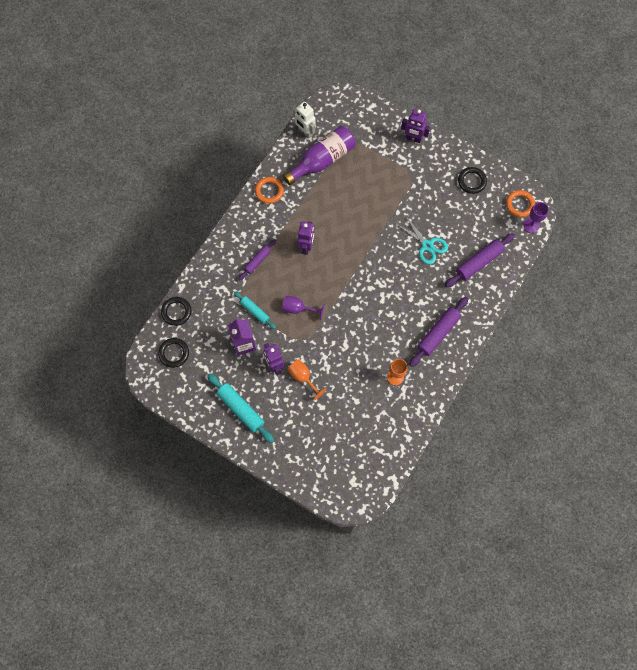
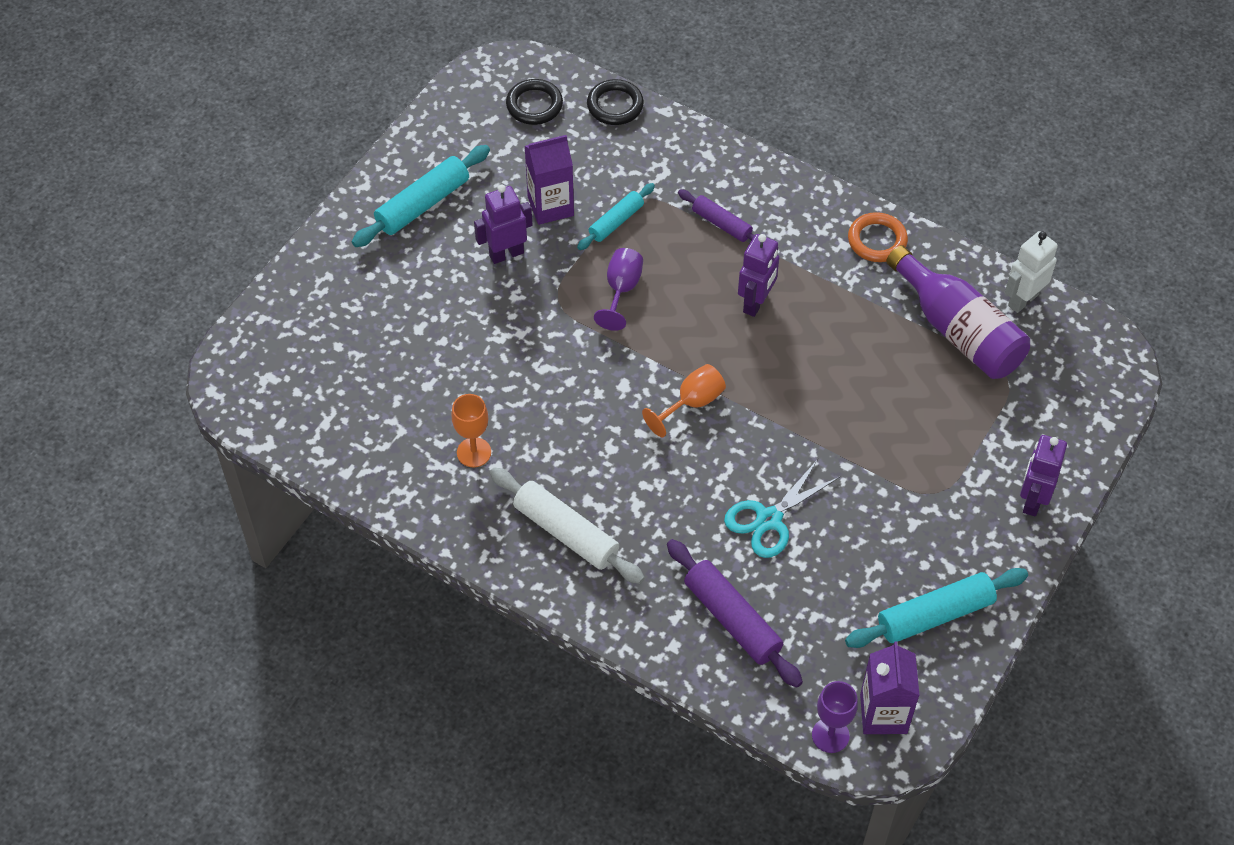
camera: 90 degrees right, 15 degrees down
orange goblet [287,359,327,400] -> orange goblet moved to [642,364,726,437]
purple robot [297,221,314,255] -> purple robot turned 75 degrees counterclockwise [738,234,779,317]
purple rolling pin [409,297,468,367] -> white rolling pin [490,467,645,584]
black ring [458,167,487,194] -> turquoise rolling pin [845,568,1028,648]
orange ring [506,190,535,217] -> purple carton [860,641,920,734]

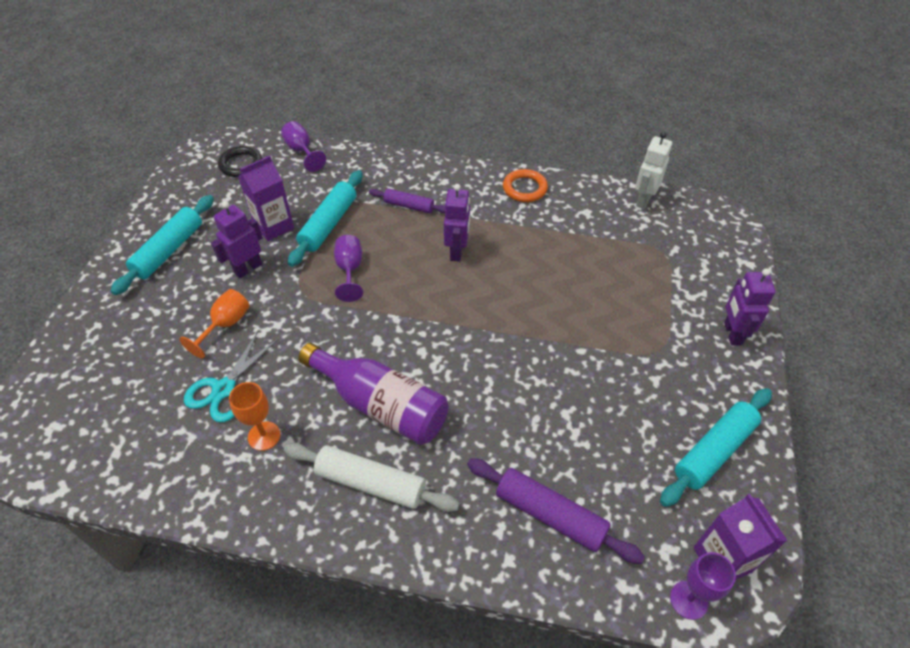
camera: 20 degrees left, 5 degrees down
turquoise rolling pin [577,183,655,250] -> turquoise rolling pin [288,170,363,267], size x1.62
black ring [587,79,644,125] -> purple goblet [281,121,326,172]
orange goblet [642,364,726,437] -> orange goblet moved to [179,289,250,358]
turquoise scissors [724,459,840,558] -> turquoise scissors moved to [184,331,279,422]
purple bottle [886,245,1030,379] -> purple bottle moved to [298,343,449,445]

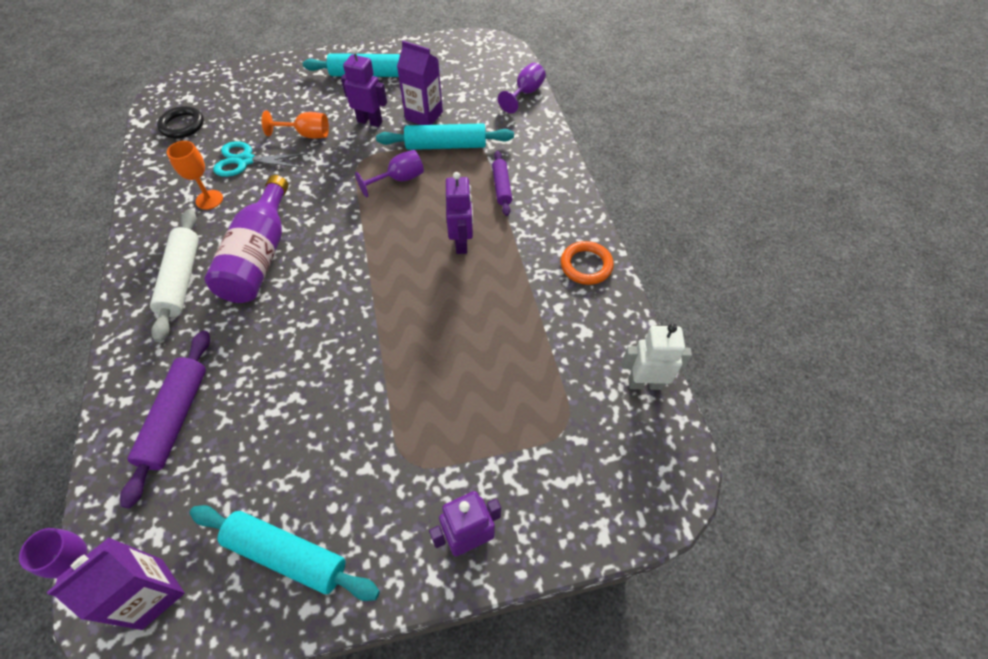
camera: 65 degrees right, 5 degrees up
black ring [218,146,262,177] -> black ring moved to [157,106,204,138]
purple robot [444,184,470,262] -> purple robot turned 75 degrees counterclockwise [446,172,473,254]

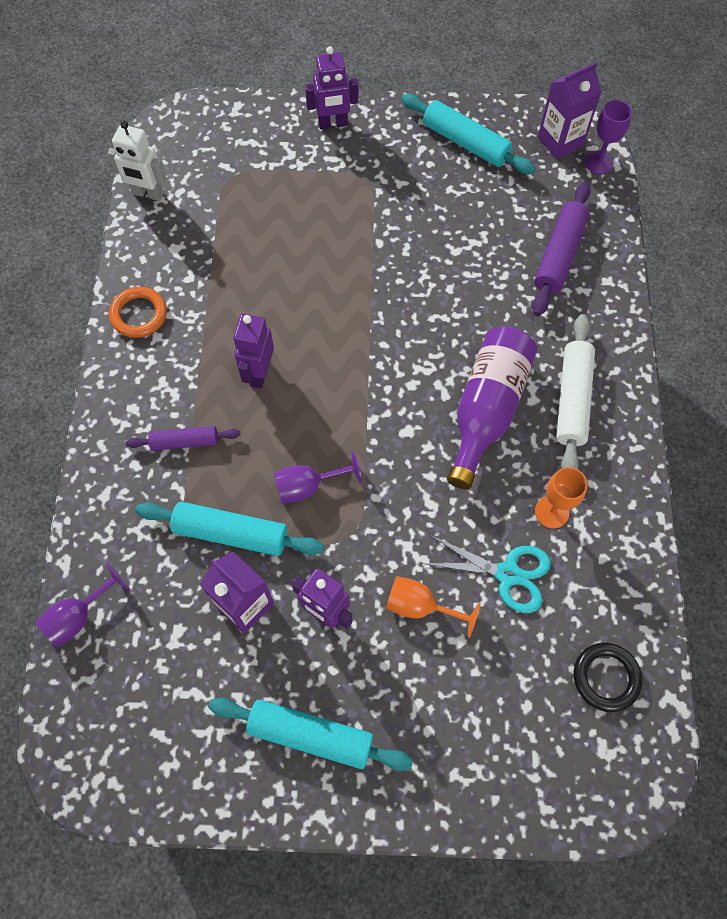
camera: 165 degrees left, 10 degrees up
purple rolling pin [492,150,512,216] -> purple rolling pin turned 75 degrees clockwise [126,426,240,451]

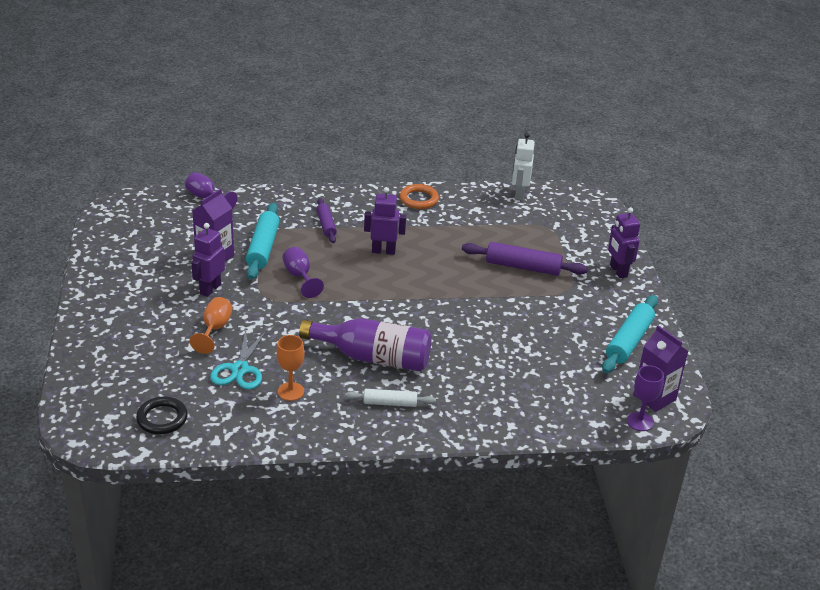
camera: 80 degrees right, 30 degrees down
turquoise rolling pin [208,698,413,771] -> none
purple rolling pin [532,182,591,316] -> purple rolling pin moved to [462,242,588,276]
white rolling pin [556,314,595,469] -> white rolling pin [345,389,436,407], size x0.62

